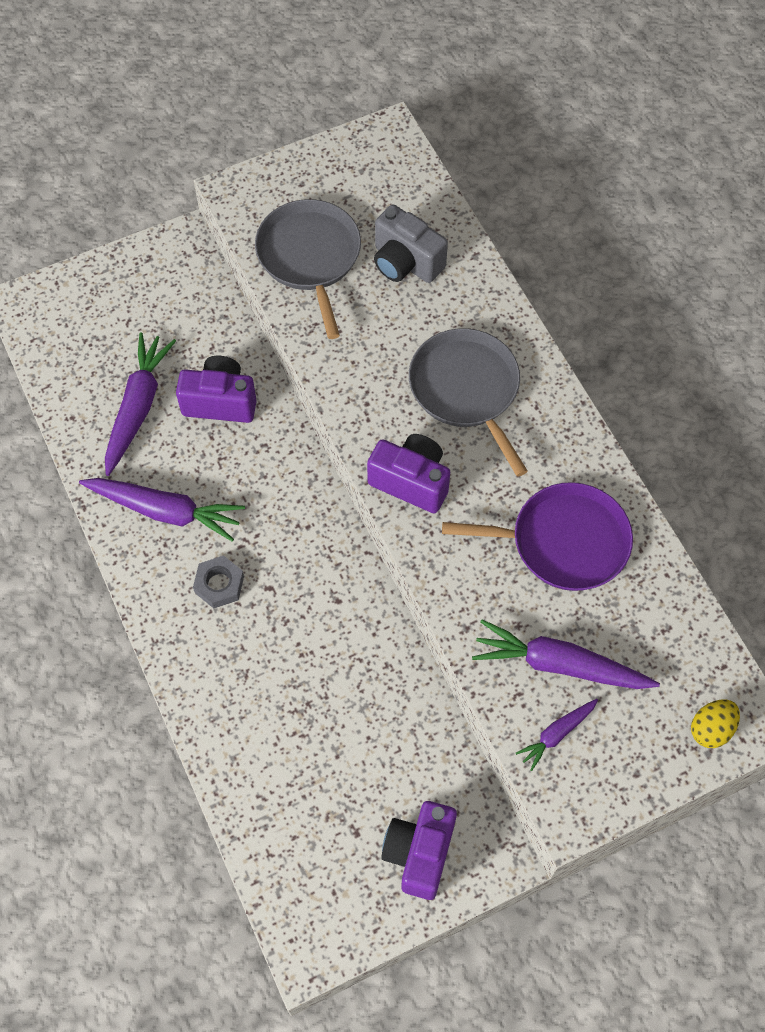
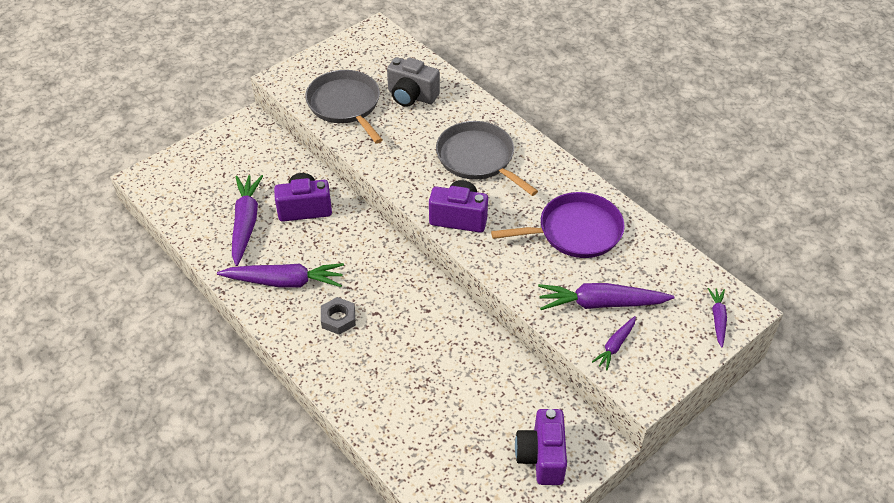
camera: 15 degrees left, 15 degrees down
yellow egg [691,700,740,748] -> purple carrot [708,288,727,347]

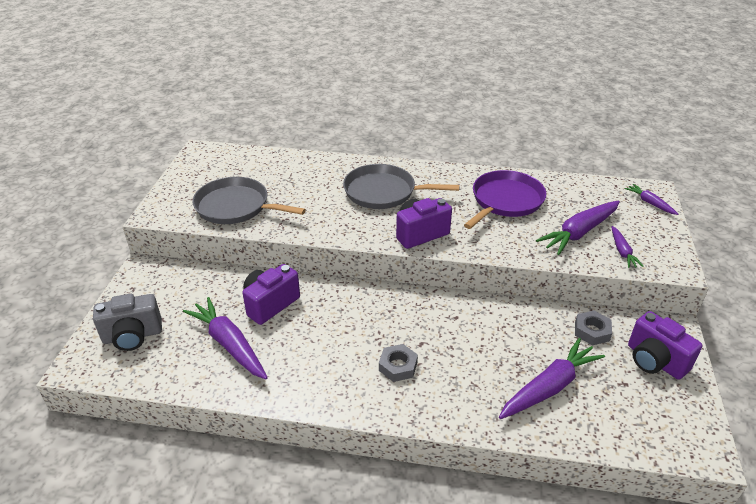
camera: 40 degrees left, 10 degrees down
purple carrot [217,263,344,288] -> purple carrot moved to [499,338,605,419]
grey camera [387,57,440,107] -> grey camera moved to [93,294,162,351]
none -> grey nut [575,311,612,346]

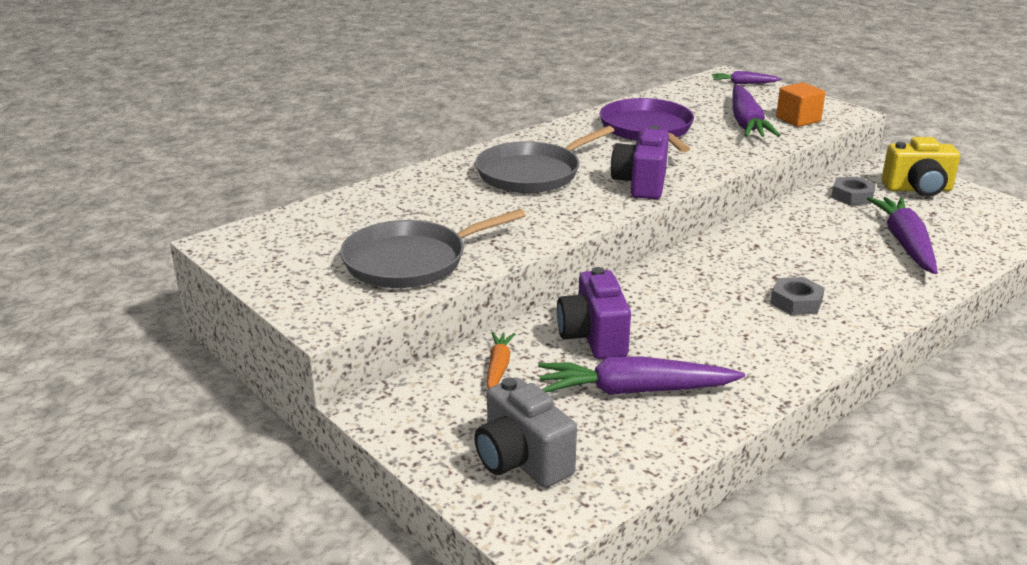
camera: 50 degrees left, 10 degrees down
grey camera [93,294,162,351] -> grey camera turned 120 degrees clockwise [474,377,577,488]
purple carrot [611,226,644,268] -> orange cube [776,82,825,127]
purple camera [628,311,703,380] -> yellow camera [882,137,960,197]
none -> orange carrot [487,332,515,389]

